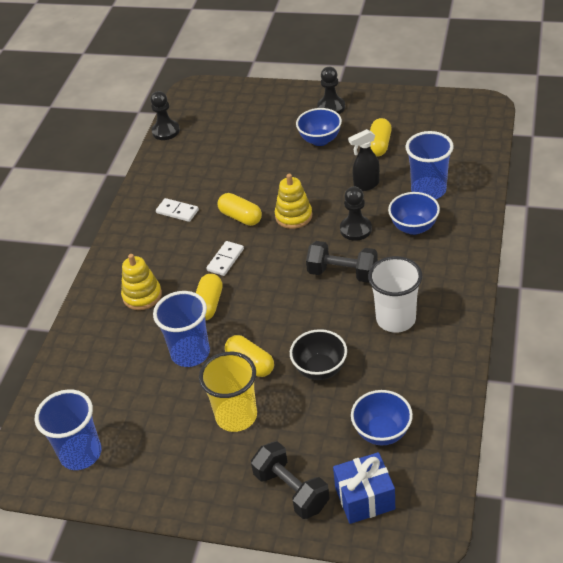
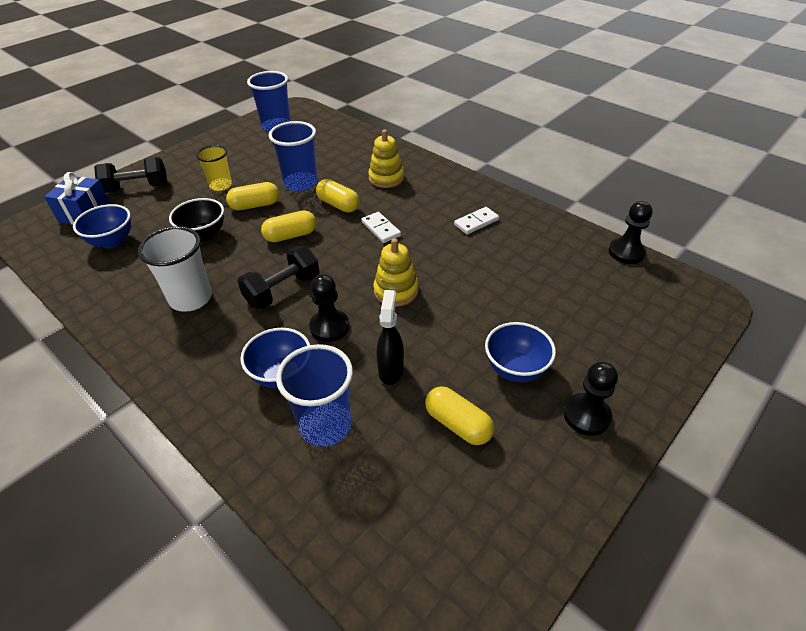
camera: 115 degrees right, 0 degrees up
yellow cup [199,352,257,432] -> yellow cup [196,145,232,191], size x0.66
yellow capsule [218,193,262,226] -> yellow capsule moved to [261,210,317,242]

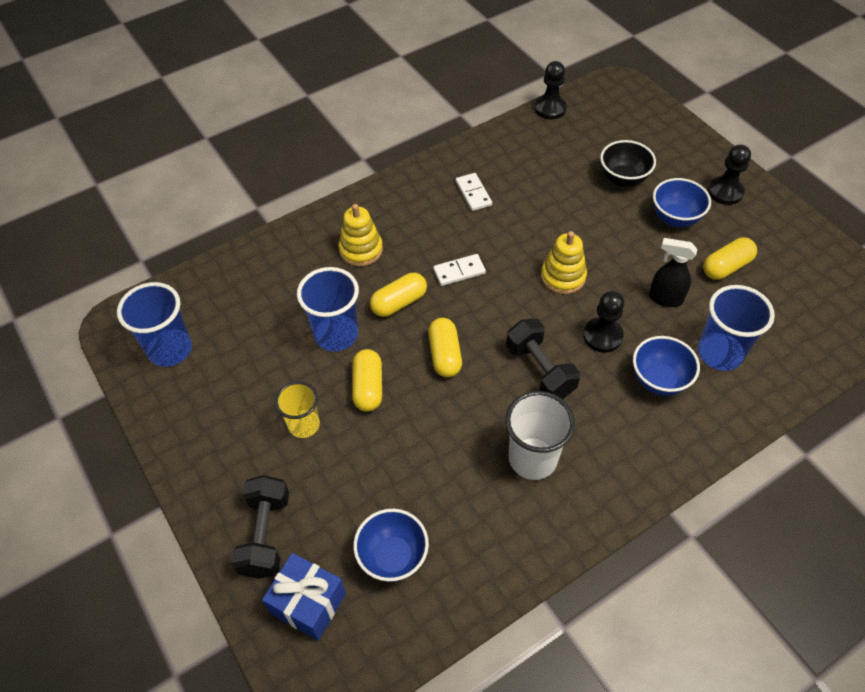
camera: 75 degrees left, 10 degrees up
black bowl [169,198,224,242] -> black bowl moved to [600,140,656,187]

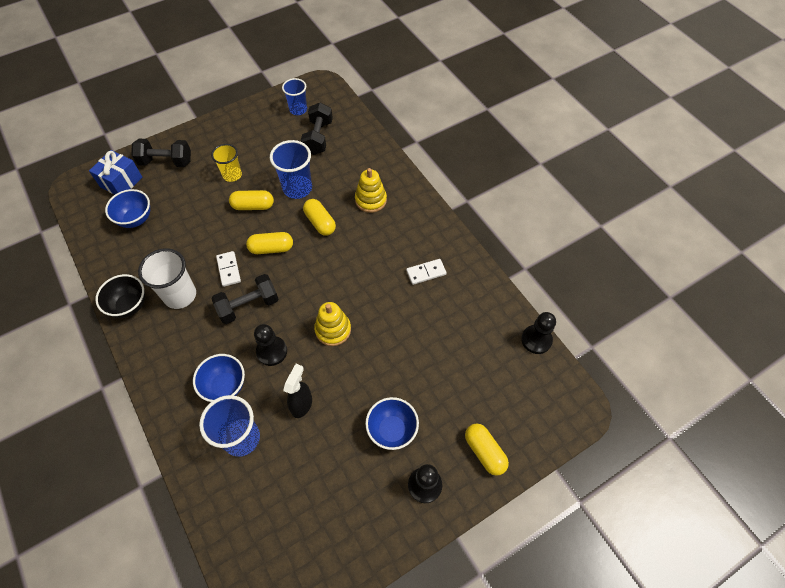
camera: 90 degrees right, 5 degrees up
blue cup [117,282,192,367] -> blue cup [282,78,307,115], size x0.66
white domino [433,254,486,286] -> white domino moved to [216,251,241,287]
black bowl [600,140,656,187] -> black bowl moved to [95,274,145,318]
yellow capsule [703,238,757,280] -> yellow capsule moved to [465,423,509,476]
none -> black dumbbell [301,103,333,155]

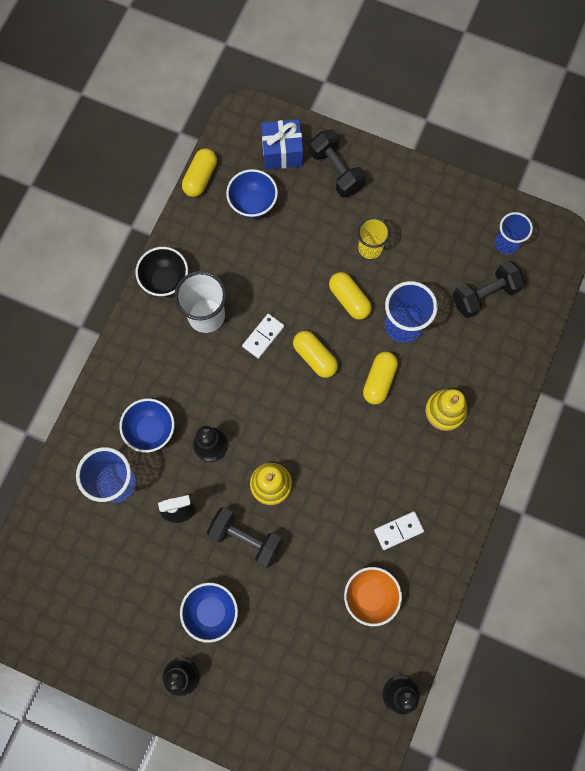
camera: 55 degrees right, 15 degrees up
black dumbbell [212,274,279,324] -> black dumbbell moved to [207,507,283,568]
white domino [406,259,447,285] -> white domino turned 60 degrees counterclockwise [374,511,424,550]
yellow capsule [465,423,509,476] -> yellow capsule moved to [182,148,217,197]
none -> orange bowl [344,567,402,626]

